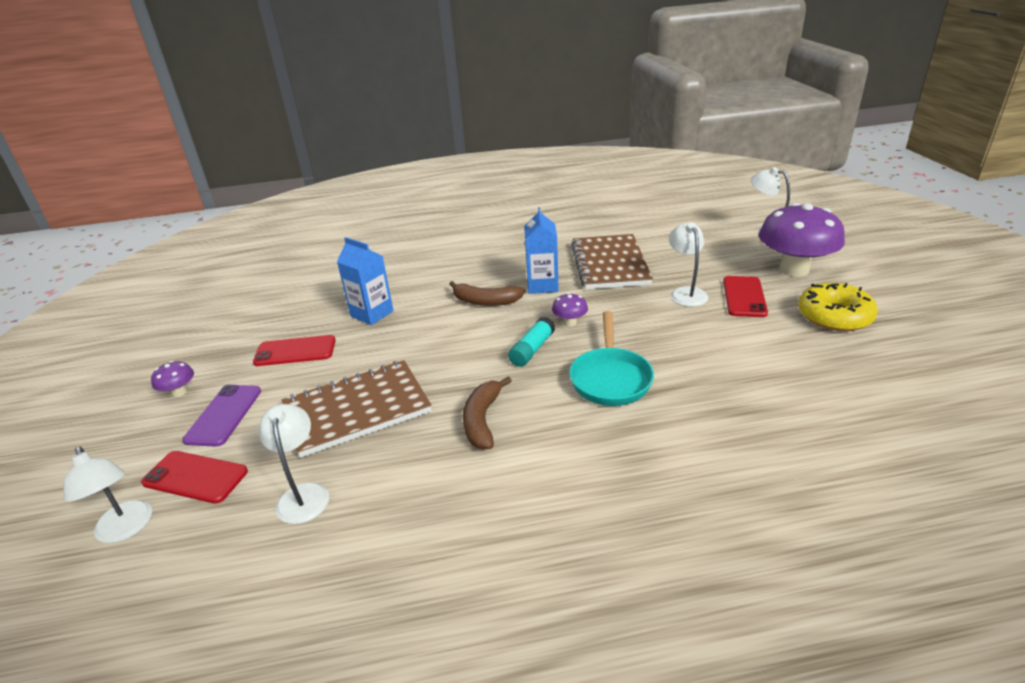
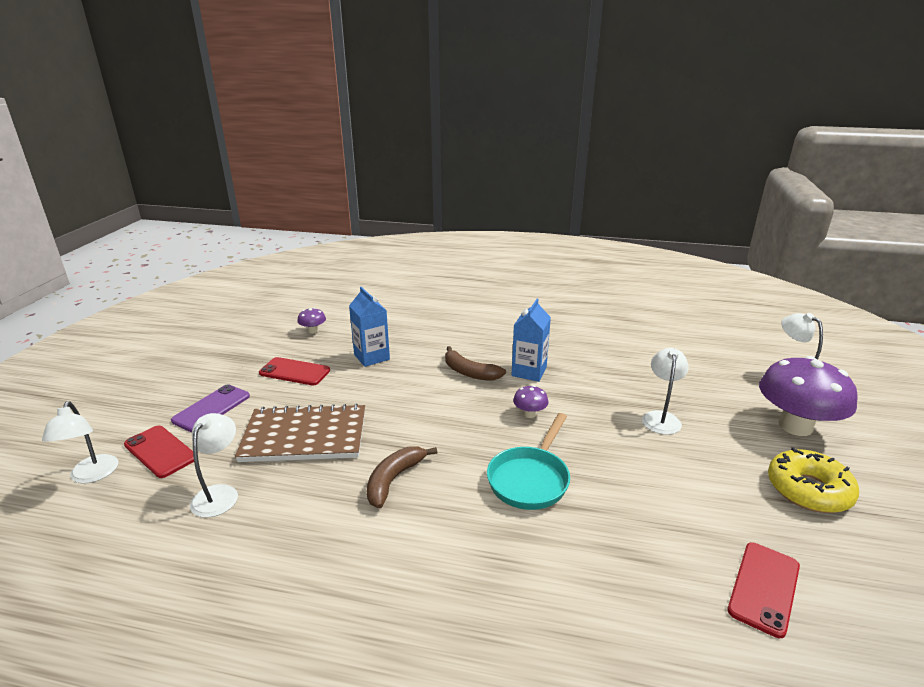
camera: 20 degrees right, 5 degrees down
purple mushroom [151,361,194,397] -> purple mushroom moved to [297,308,326,334]
turquoise glue stick [508,317,555,367] -> none
brown notebook [571,234,653,289] -> none
red phone [723,276,768,317] -> red phone moved to [727,542,800,638]

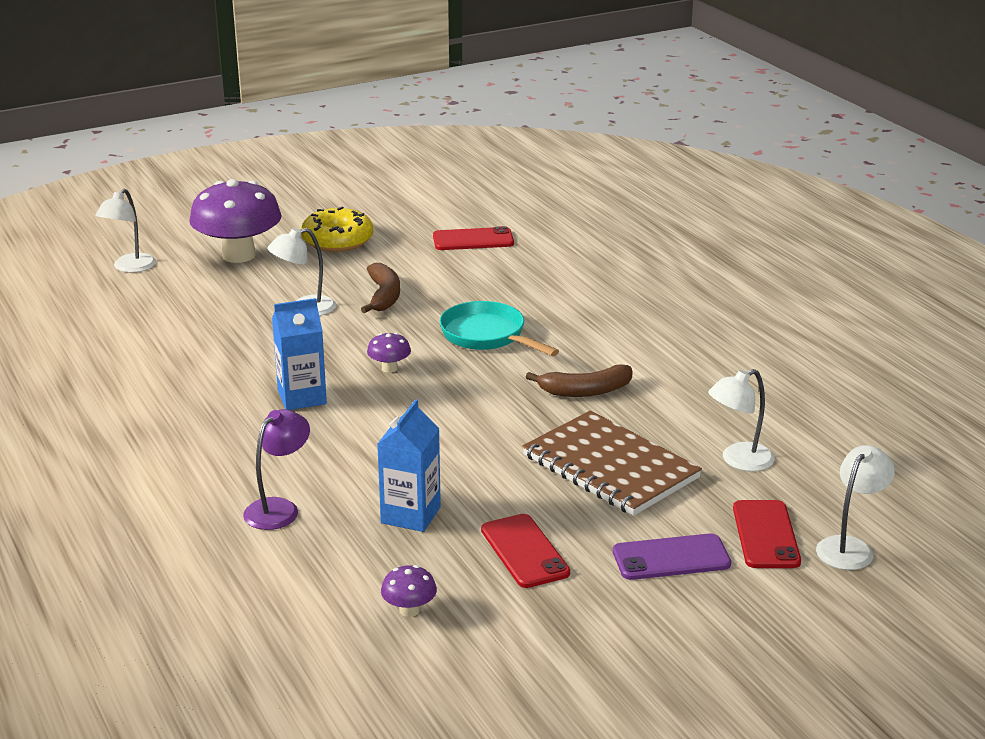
camera: 130 degrees left, 0 degrees up
brown banana [445,346,506,381] -> brown banana moved to [361,263,400,313]
turquoise pan [487,413,570,510] -> turquoise pan turned 120 degrees counterclockwise [439,301,559,356]
none -> purple lamp [243,409,310,530]

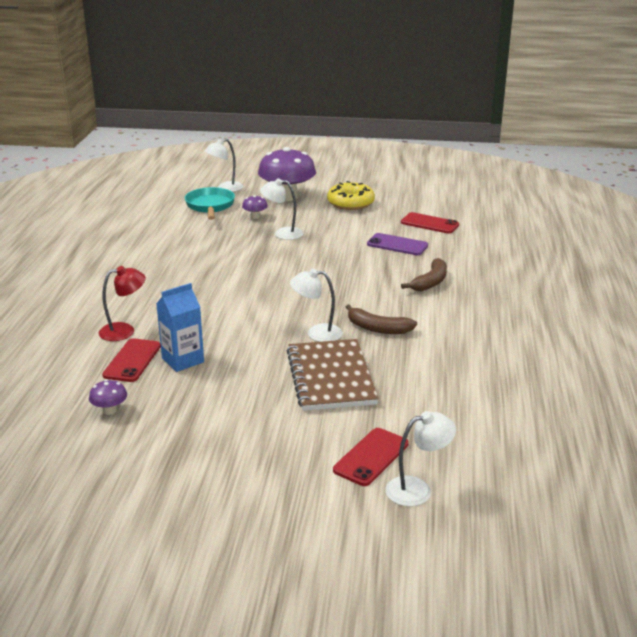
camera: 35 degrees right, 0 degrees up
purple lamp [243,409,310,530] -> red lamp [99,266,146,341]
blue carton [272,298,327,410] -> none
brown banana [361,263,400,313] -> brown banana moved to [401,258,447,291]
purple mushroom [367,333,411,373] -> purple mushroom moved to [242,195,268,219]
turquoise pan [439,301,559,356] -> turquoise pan moved to [185,187,235,220]
red phone [481,514,570,588] -> red phone moved to [102,338,161,382]
purple phone [613,533,731,580] -> purple phone moved to [367,233,428,255]
white lamp [708,369,775,472] -> white lamp moved to [290,269,343,342]

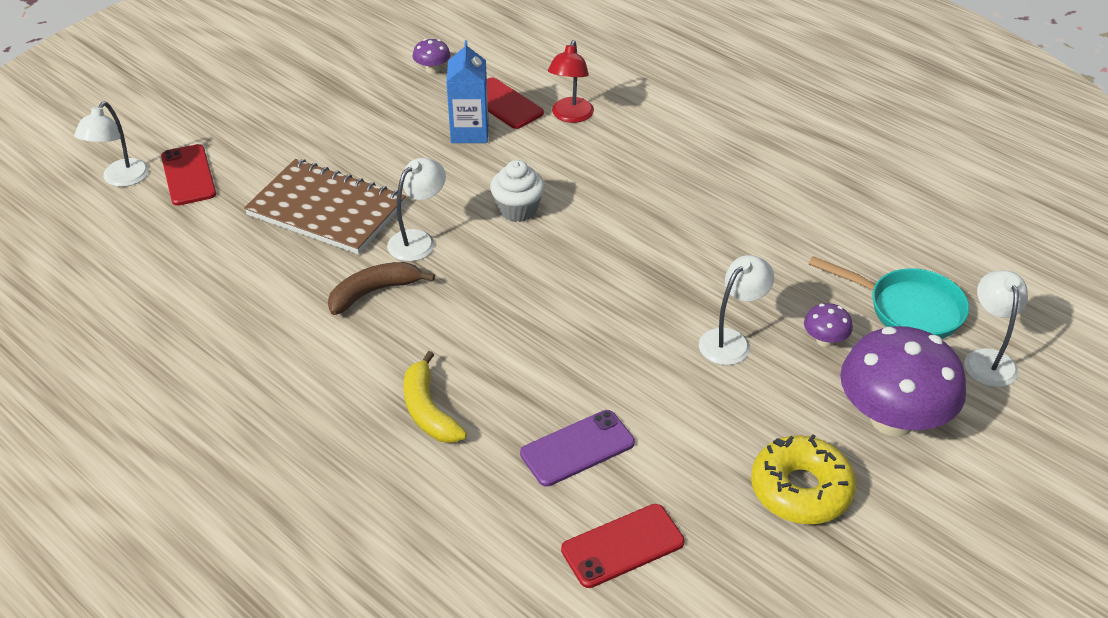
camera: 125 degrees right, 15 degrees up
brown banana [401,258,447,291] -> yellow banana [403,351,467,443]
none -> white cupcake [490,160,545,222]

